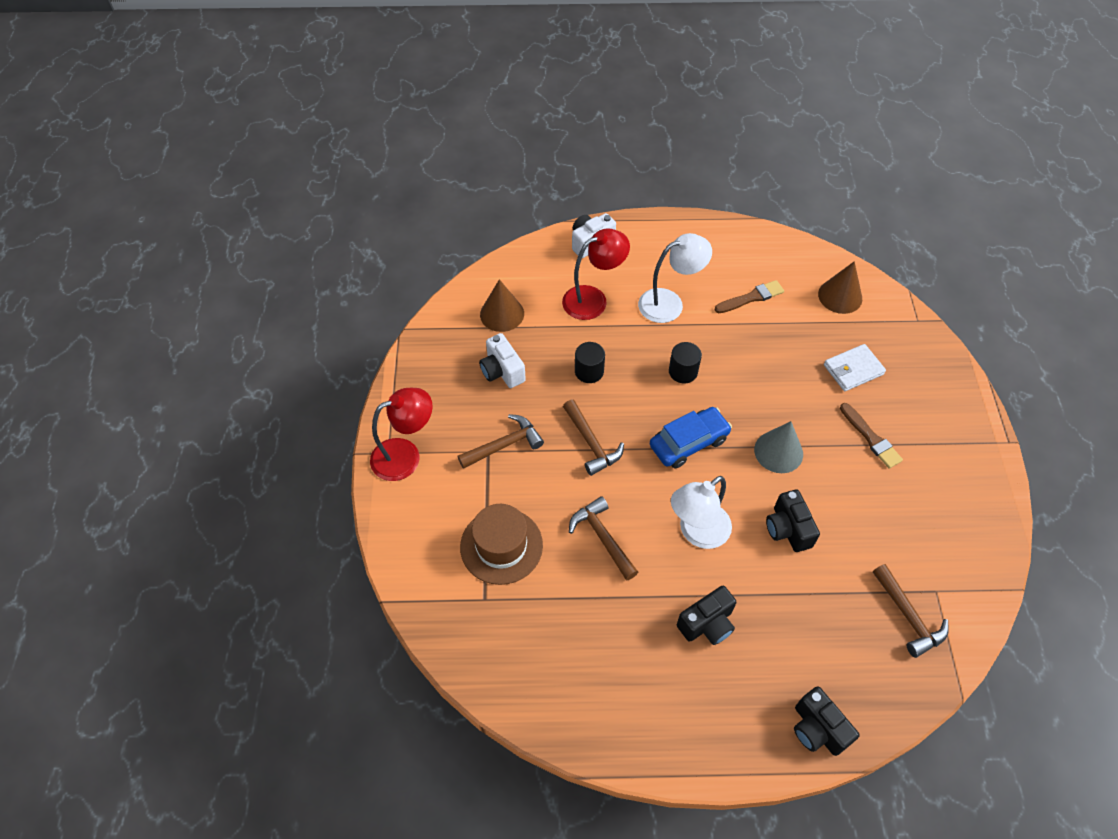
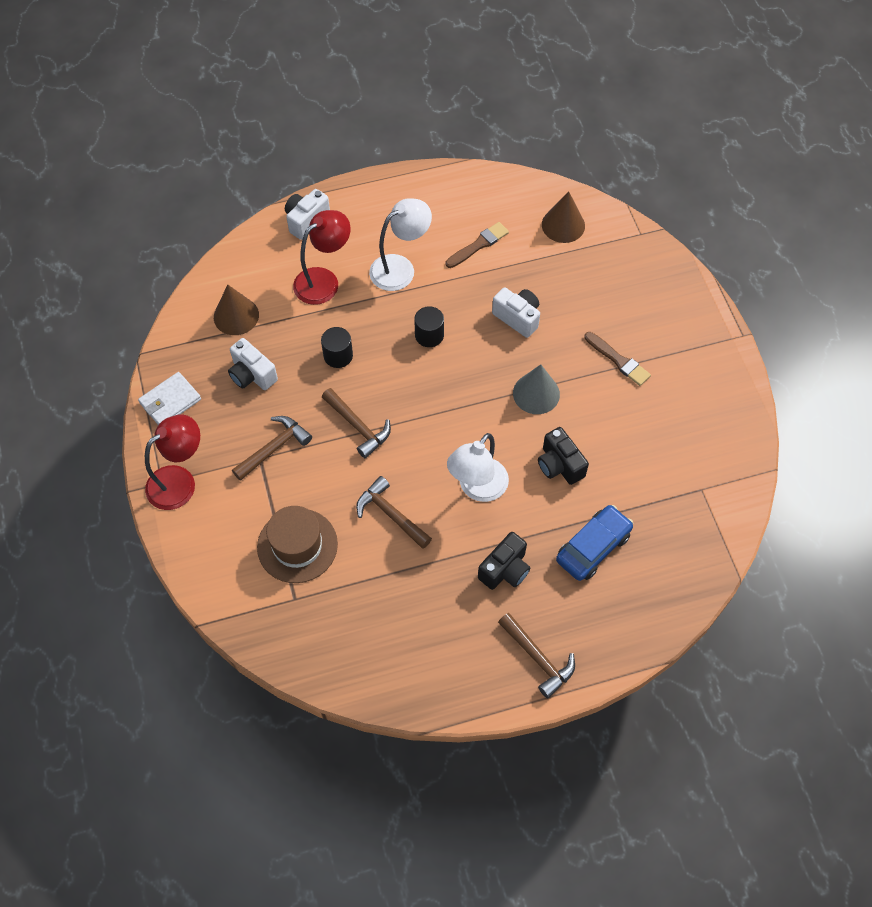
camera: 15 degrees left, 5 degrees up
blue car [650,407,732,468] -> blue car moved to [556,505,633,581]
black camera [794,686,859,756] -> none
white wallet [824,344,886,391] -> white wallet moved to [138,372,201,425]
brown hammer [873,564,949,658] -> brown hammer moved to [498,613,575,698]
none -> white camera [492,288,540,338]

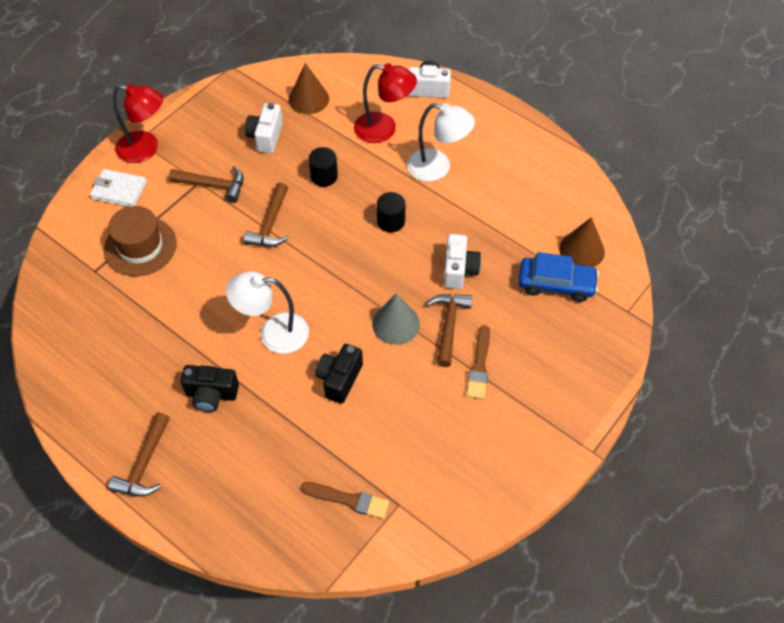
camera: 55 degrees right, 5 degrees down
white wallet [138,372,201,425] -> white wallet moved to [90,169,147,207]
brown hammer [356,476,432,549] -> brown hammer moved to [426,294,472,367]
brown brush [446,222,509,268] -> brown brush moved to [301,482,389,519]
blue car [556,505,633,581] -> blue car moved to [518,252,599,302]

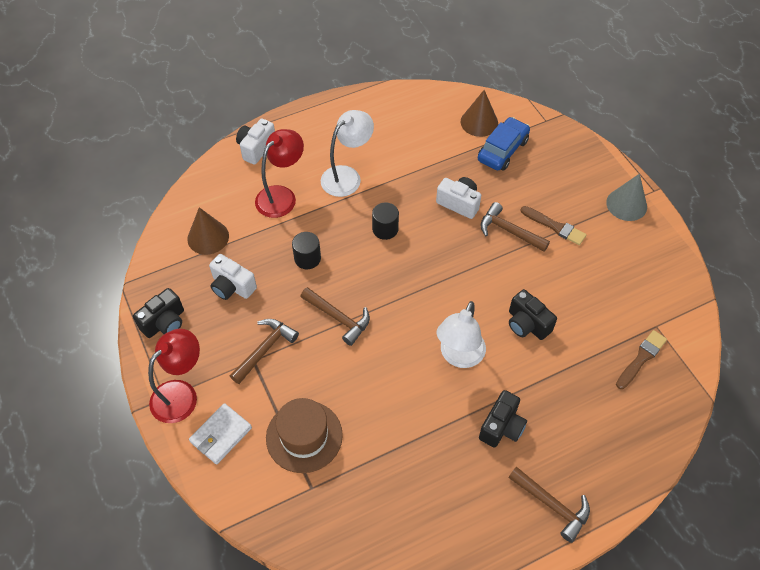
camera: 65 degrees left, 0 degrees up
grey cone [372,293,420,345] -> grey cone moved to [606,174,647,221]
none -> black camera [133,288,184,338]

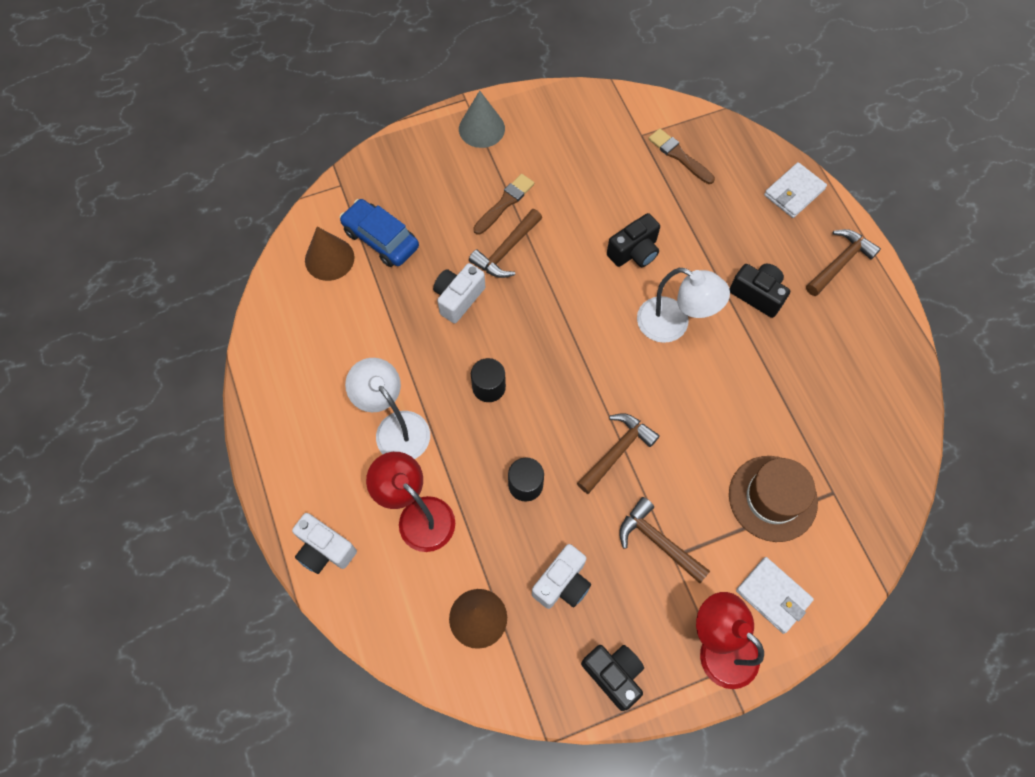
camera: 85 degrees left, 10 degrees up
none -> white wallet [764,162,827,218]

